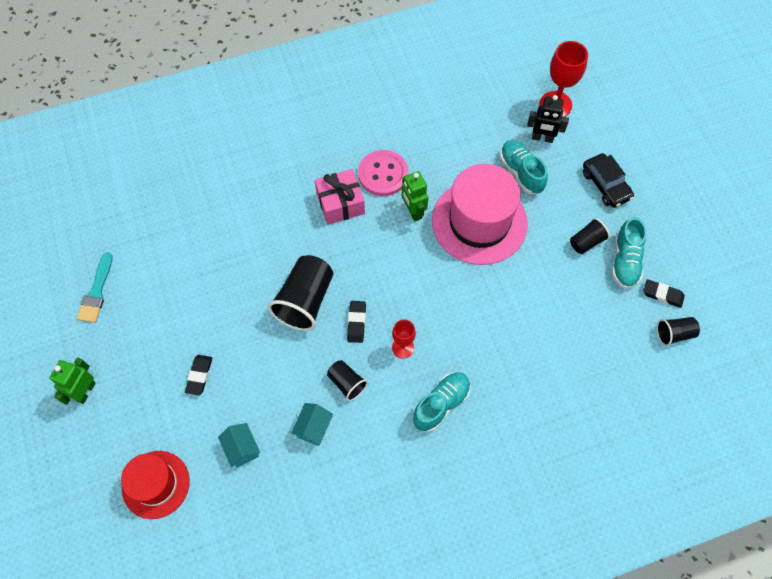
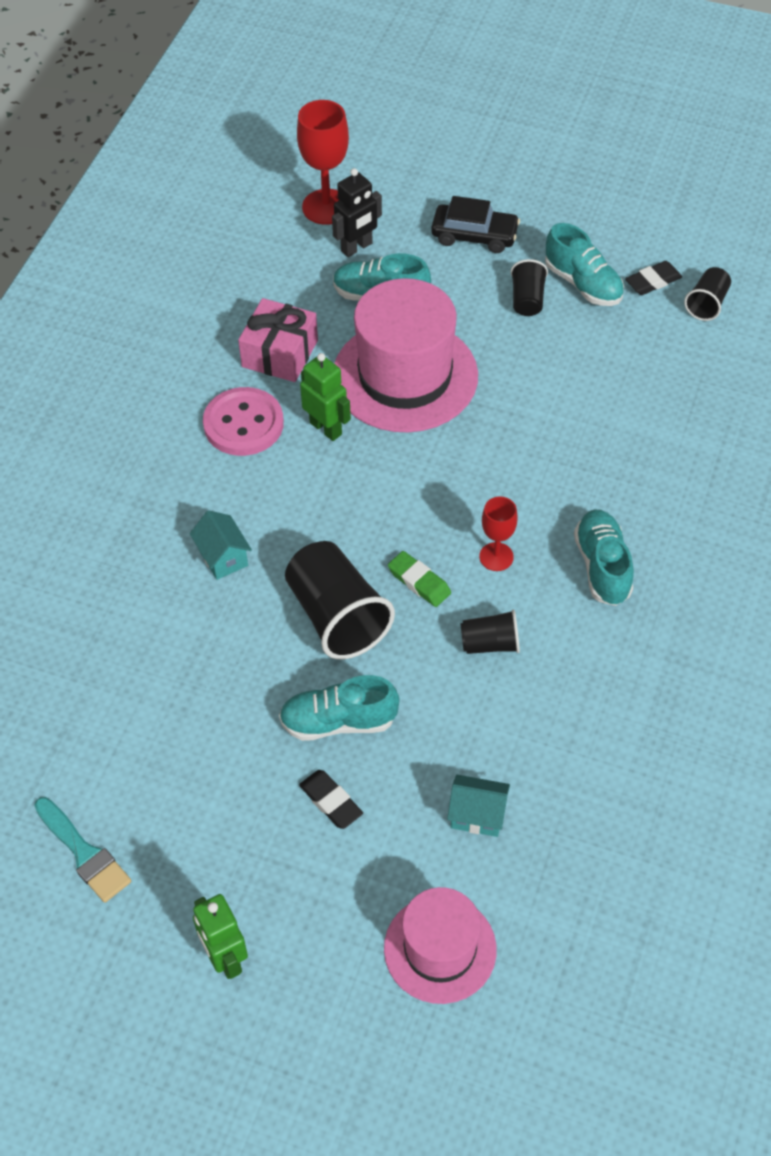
camera: 50 degrees left, 10 degrees down
red hat [121,451,190,519] -> pink hat [384,887,497,1004]
turquoise house [291,403,333,446] -> turquoise house moved to [190,510,252,580]
pink gift [315,169,365,225] -> pink gift moved to [238,298,318,382]
black eraser [347,301,366,343] -> green eraser [388,551,451,607]
green robot [402,171,428,221] -> green robot turned 150 degrees counterclockwise [300,353,351,441]
none -> turquoise shoe [279,675,400,741]

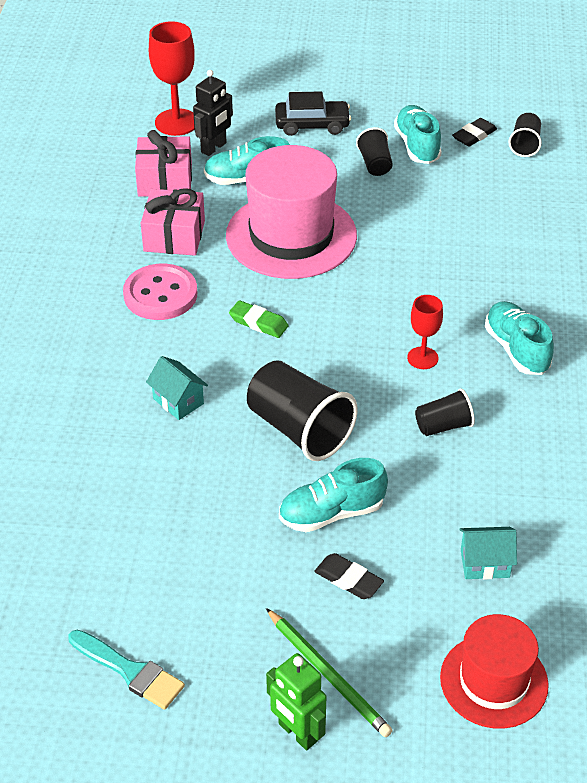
camera: 15 degrees left, 10 degrees down
green robot [300,353,351,441] -> none
pink hat [384,887,497,1004] -> red hat [440,614,549,729]
green eraser [388,551,451,607] -> green eraser moved to [229,300,288,338]
turquoise shoe [545,223,624,306] -> turquoise shoe turned 135 degrees counterclockwise [394,105,442,164]
none -> pink gift [135,130,192,197]
none -> green pencil [266,608,393,737]

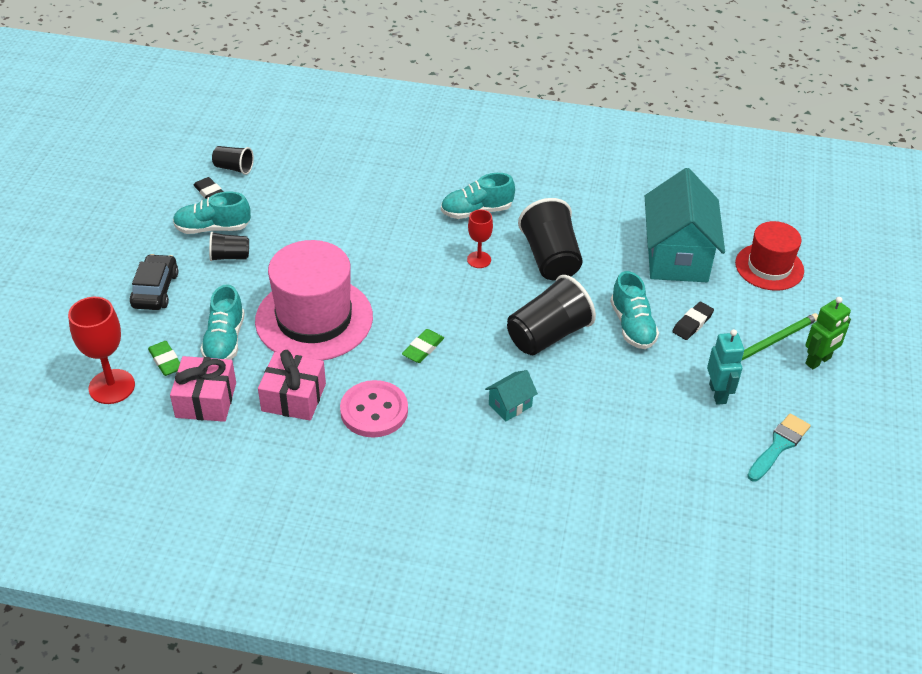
camera: 85 degrees left, 0 degrees up
black robot [193,70,233,156] -> green eraser [148,341,180,376]
black cup [415,388,475,436] -> black cup [518,198,583,280], size x1.88
turquoise house [459,527,517,579] -> turquoise house [645,168,725,282], size x2.32
none -> turquoise robot [707,329,744,405]

